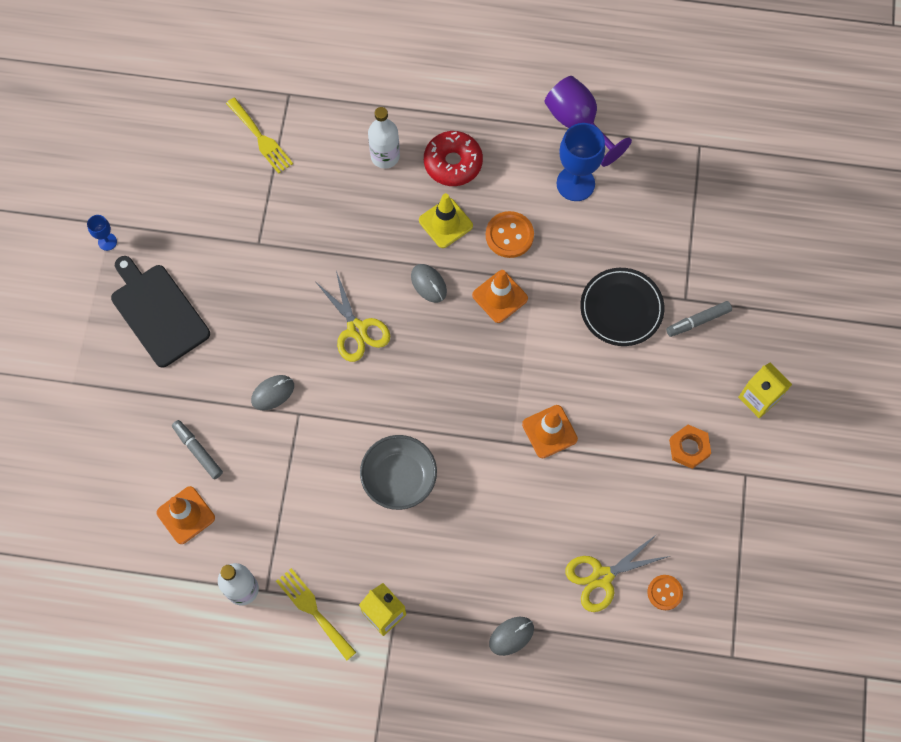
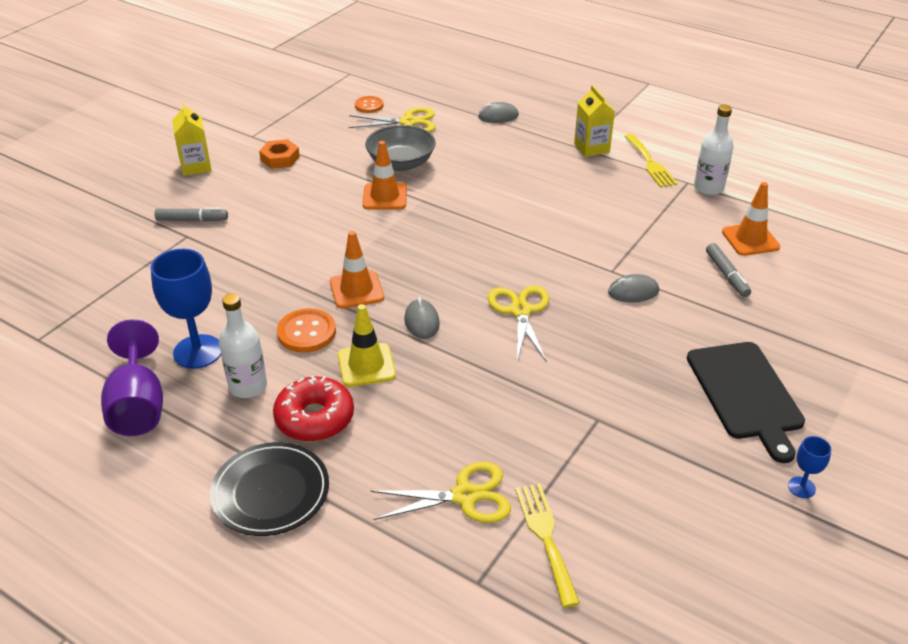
camera: 155 degrees left, 30 degrees down
grey bowl [360,435,437,510] -> grey bowl moved to [365,125,436,171]
white bottle [368,107,400,169] -> white bottle moved to [219,293,267,398]
black plate [580,268,665,346] -> black plate moved to [210,442,329,536]
none -> yellow scissors [371,462,511,523]

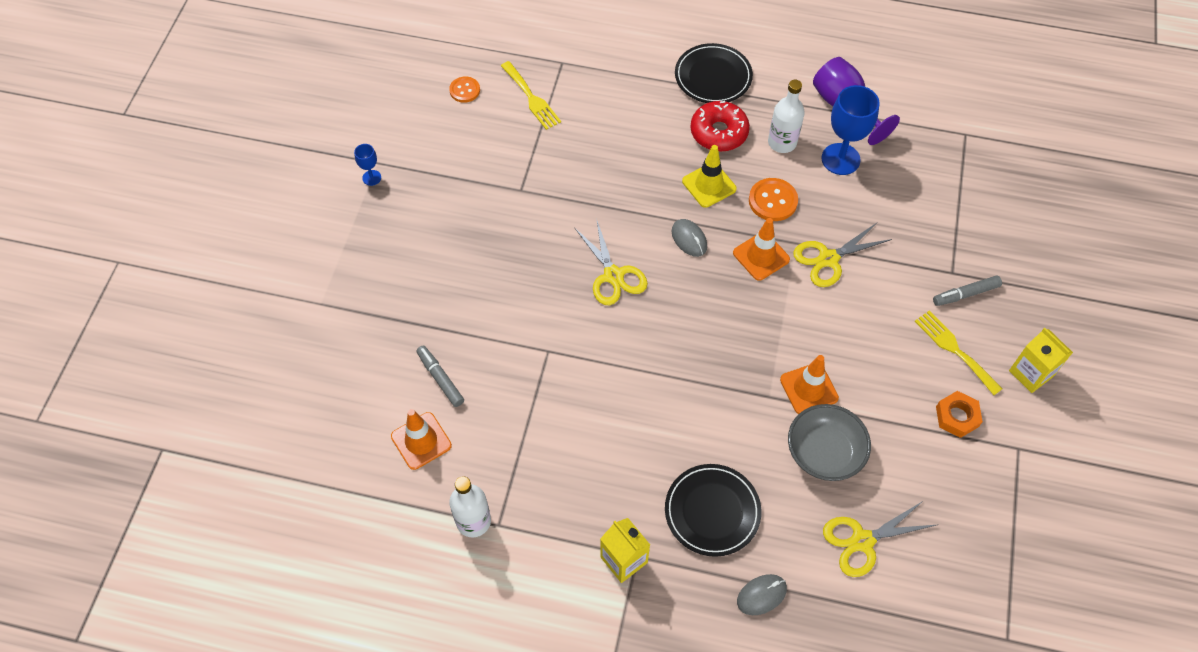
camera: 160 degrees right, 20 degrees up
orange button [355,96,384,113] -> orange button moved to [449,76,480,103]
yellow scissors [371,462,511,523] -> yellow scissors moved to [793,223,892,287]
grey mouse [608,274,659,302] -> none
yellow fork [625,134,678,188] -> yellow fork moved to [915,311,1002,395]
black cutting board [687,342,805,463] -> none
none -> black plate [665,464,761,557]

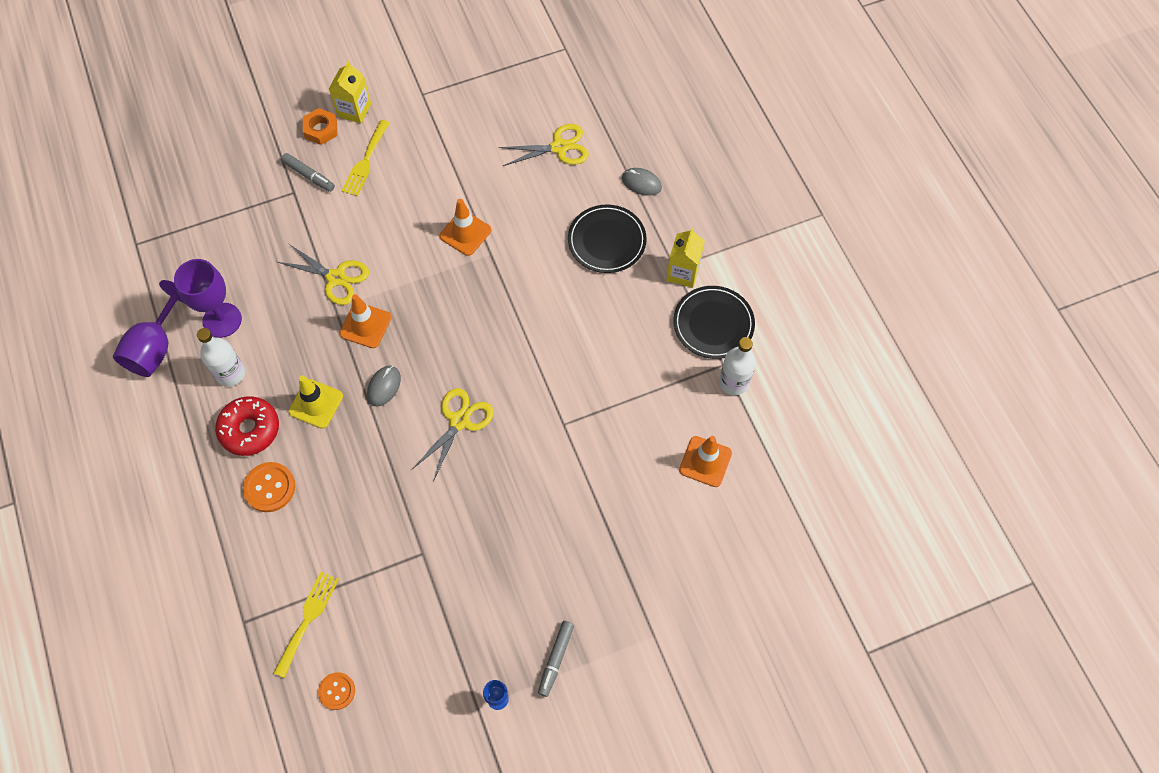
camera: 125 degrees left, 5 degrees up
grey marker [416,346,464,407] -> grey marker moved to [538,621,574,697]
black plate [675,43,753,103] -> black plate moved to [673,286,755,359]
orange button [749,178,798,221] -> orange button moved to [243,462,295,512]
grey bowl [788,404,871,481] -> none
blue goblet [821,85,880,175] -> purple goblet [174,259,242,338]
yellow scissors [823,501,936,577] -> yellow scissors turned 45 degrees counterclockwise [499,124,589,166]
orange nut [936,391,983,438] -> orange nut moved to [303,108,337,145]

